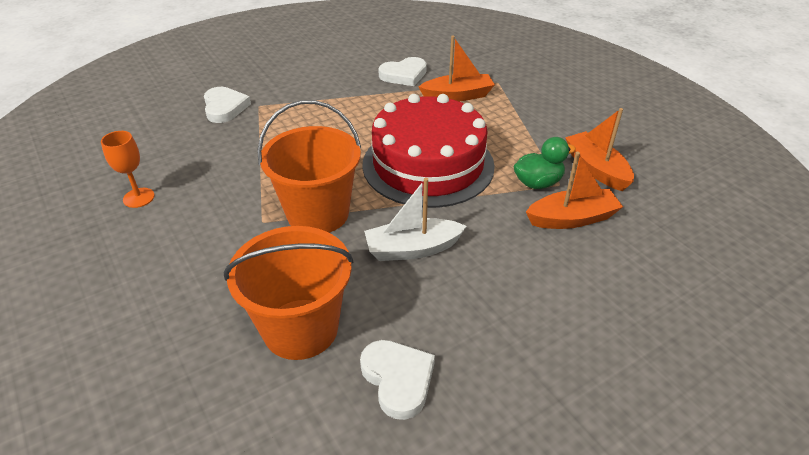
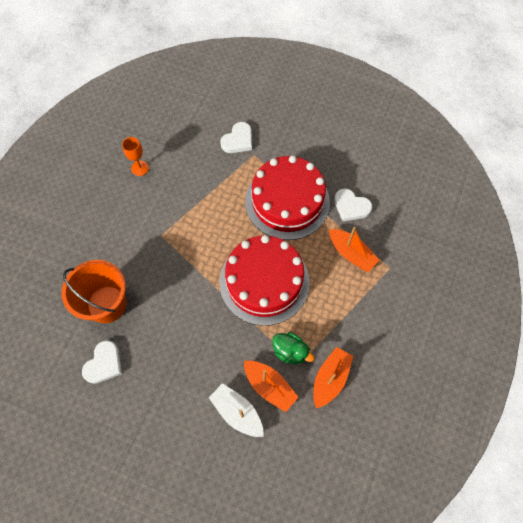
camera: 55 degrees right, 25 degrees up
orange bucket [257,100,361,233] -> none
white boat [364,178,467,261] -> white boat moved to [209,383,264,437]
none -> red cake [245,155,330,240]

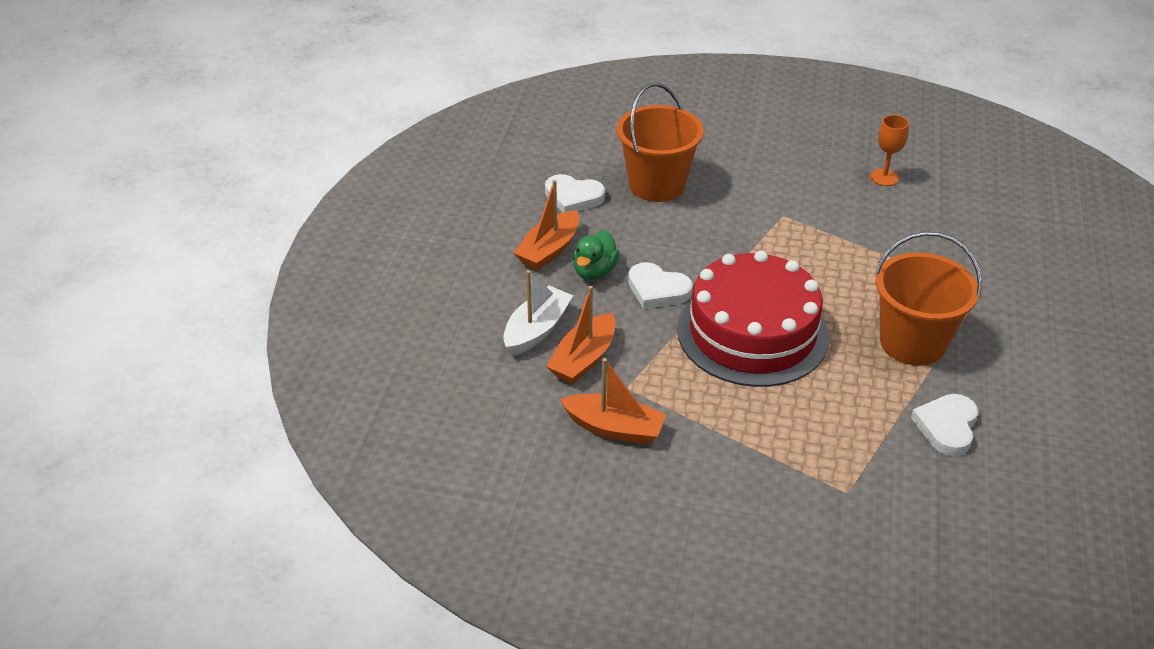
camera: 80 degrees right, 25 degrees down
white heart [220,122,252,153] -> white heart moved to [628,262,693,309]
red cake [245,155,330,240] -> orange bucket [874,232,982,366]
green duck [272,332,314,364] -> green duck moved to [573,231,620,280]
orange boat [329,227,380,272] -> orange boat moved to [514,180,579,271]

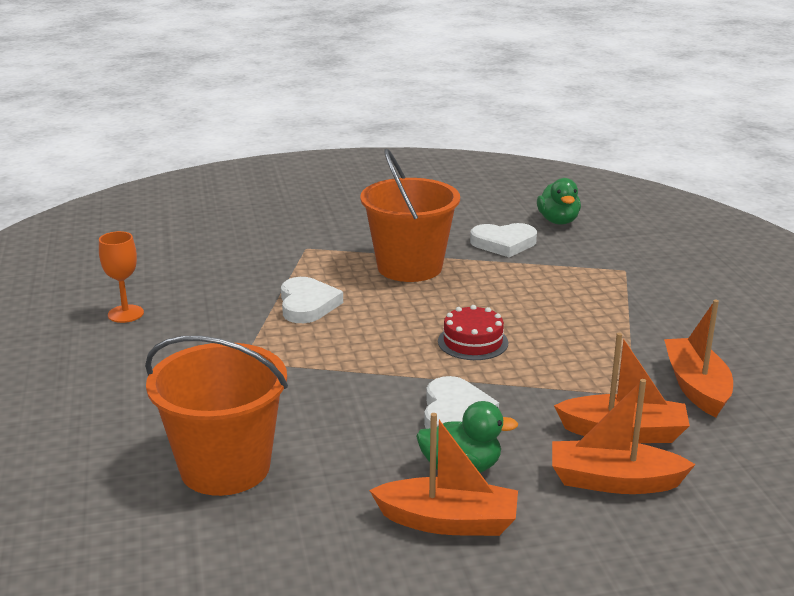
camera: 115 degrees left, 15 degrees down
white boat [503,270,573,356] -> orange boat [552,379,696,494]
white heart [545,174,605,213] -> white heart moved to [281,277,343,323]
red cake [677,250,829,387] -> red cake [438,305,508,360], size x0.41
none -> green duck [537,178,581,225]

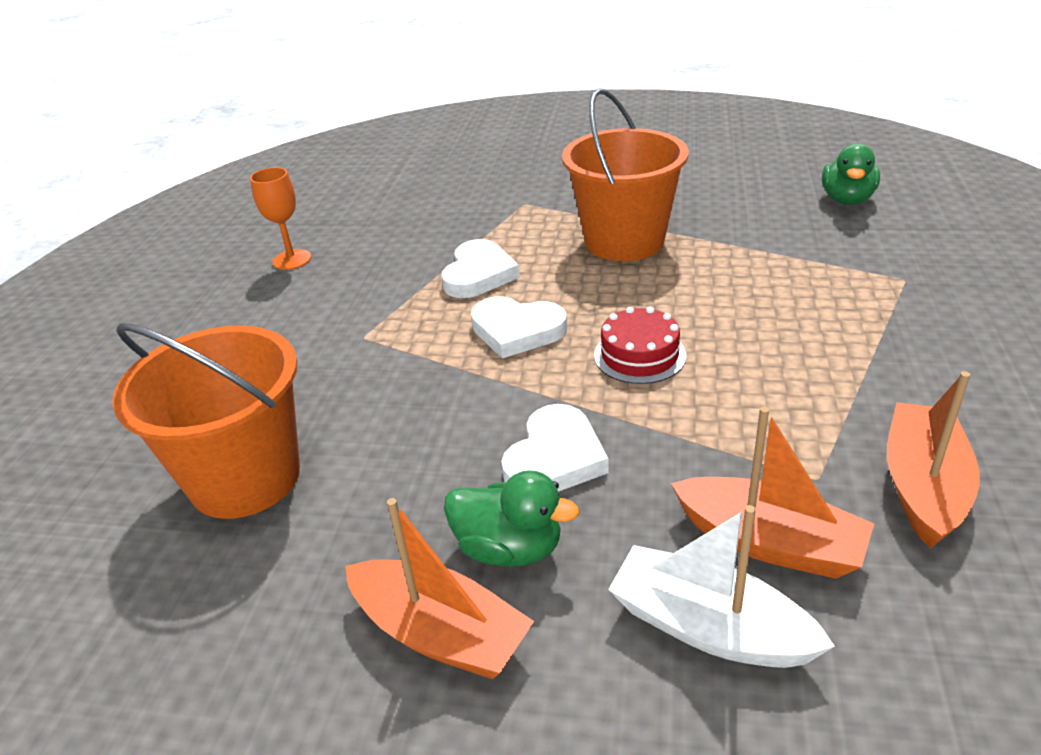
camera: 25 degrees right, 10 degrees up
white heart [470,223,537,257] -> white heart moved to [471,296,567,358]
orange boat [552,379,696,494] -> white boat [608,505,835,668]

